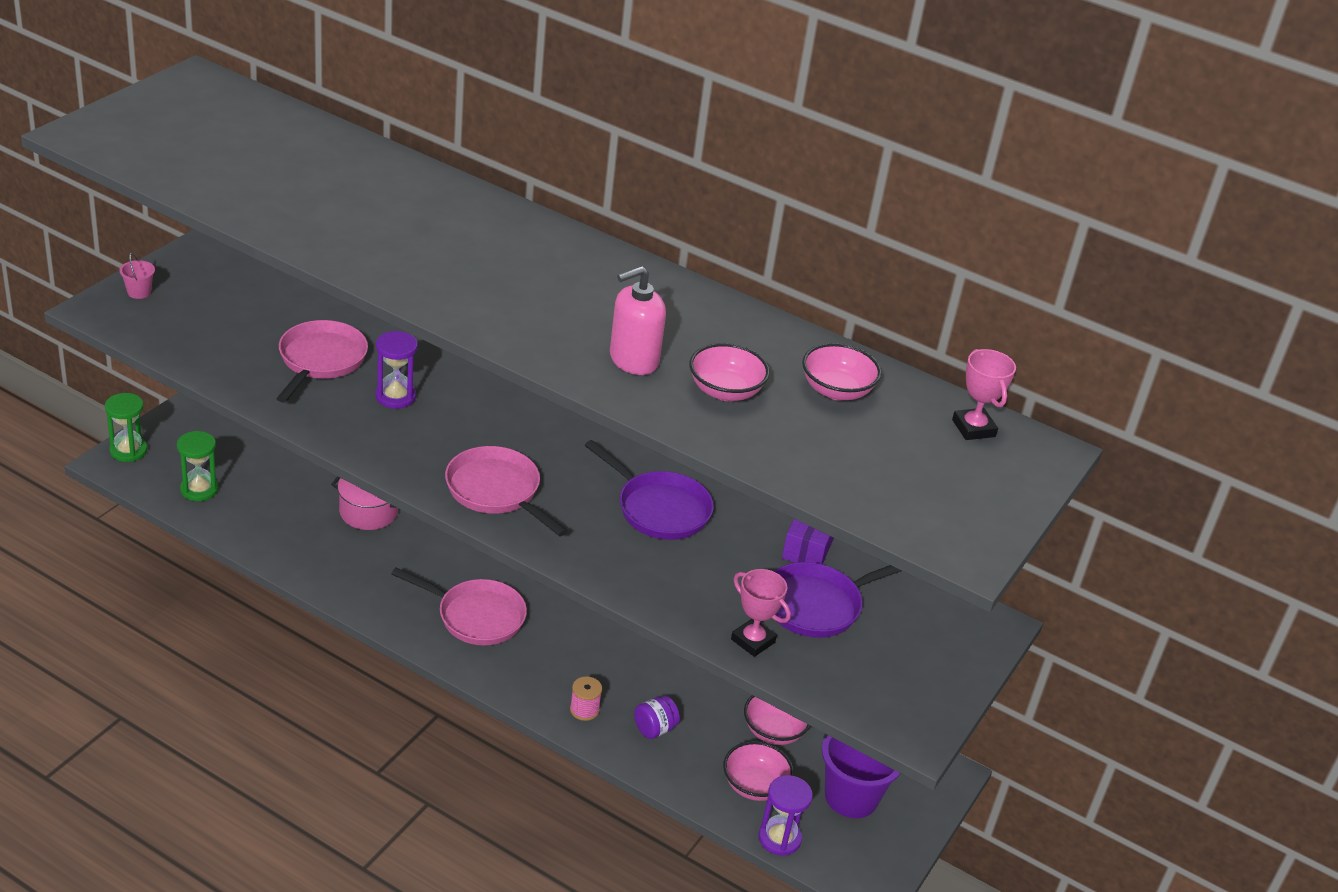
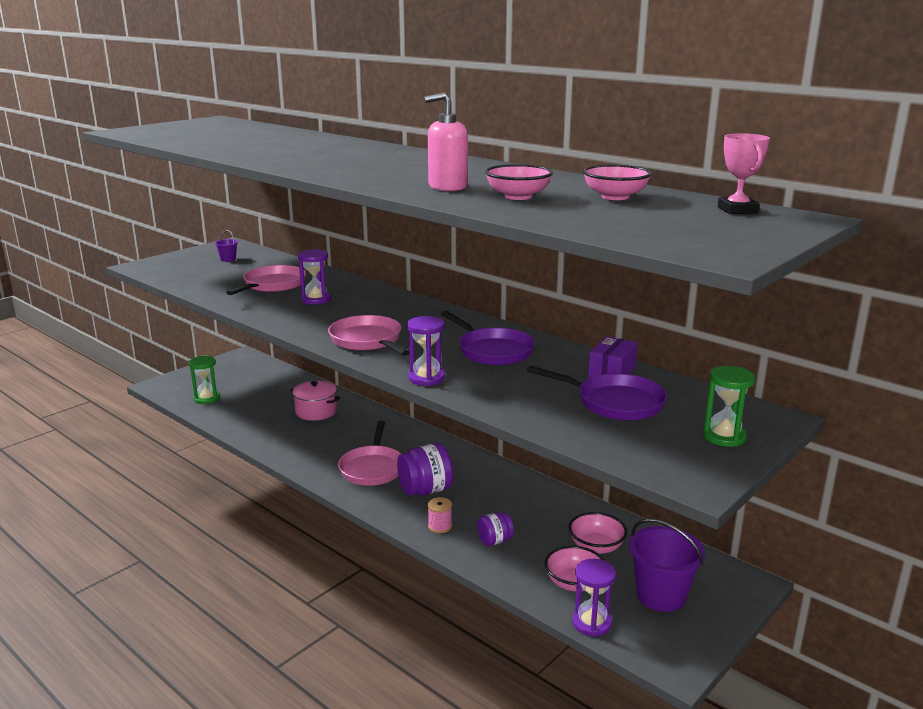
camera: 15 degrees right, 15 degrees down
green hourglass [105,393,148,462] -> green hourglass moved to [703,366,755,447]
pink bucket [119,252,155,299] -> none
pink pan [391,567,527,646] -> pink pan turned 60 degrees clockwise [338,421,401,486]
pink trophy [731,569,791,657] -> none
purple pan [774,562,902,638] -> purple pan turned 135 degrees counterclockwise [527,366,667,420]
none -> purple bucket [215,230,238,262]
none -> purple jar [397,443,453,495]
none -> purple hourglass [407,316,445,386]

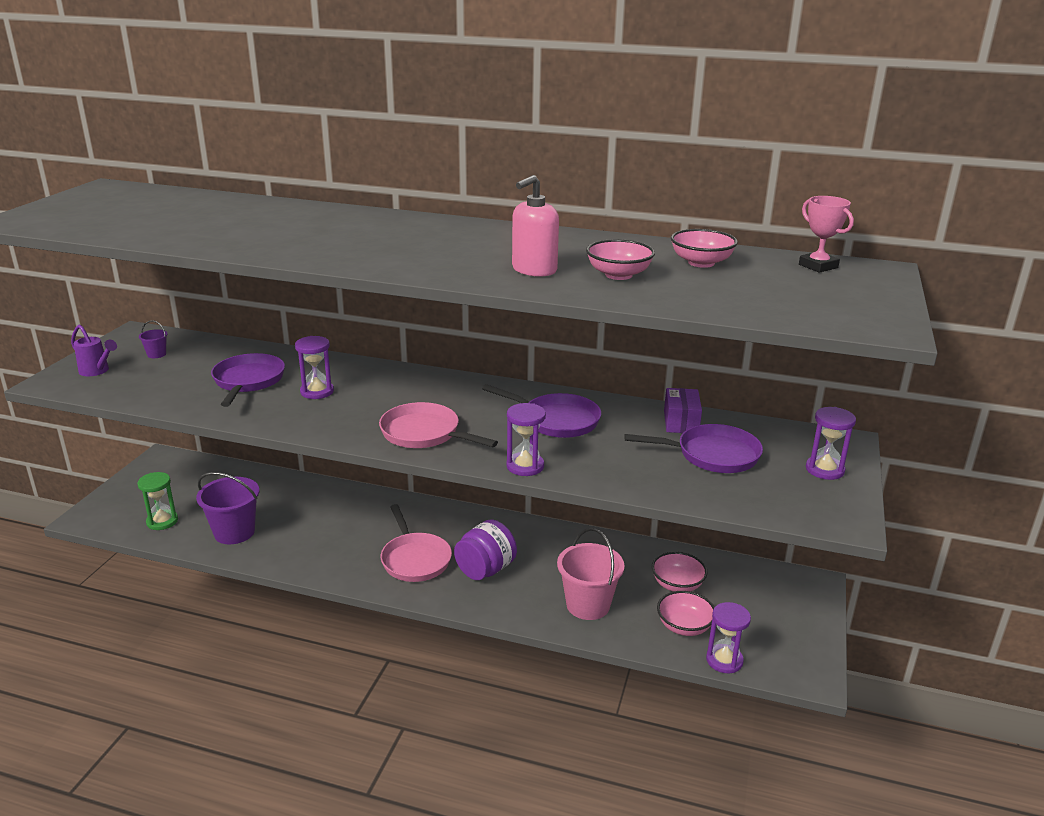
camera: 25 degrees left, 5 degrees up
pink pan [226,265,306,295] -> purple pan [211,353,285,407]
pink pot [290,381,340,421] -> none
pink spool [428,497,452,533] -> none
purple jar [477,512,514,546] -> pink bucket [557,528,625,620]
purple bucket [629,519,705,612] -> purple bucket moved to [196,472,259,544]
green hourglass [703,366,755,447] -> purple hourglass [806,407,856,480]
none -> purple watering can [71,325,117,376]

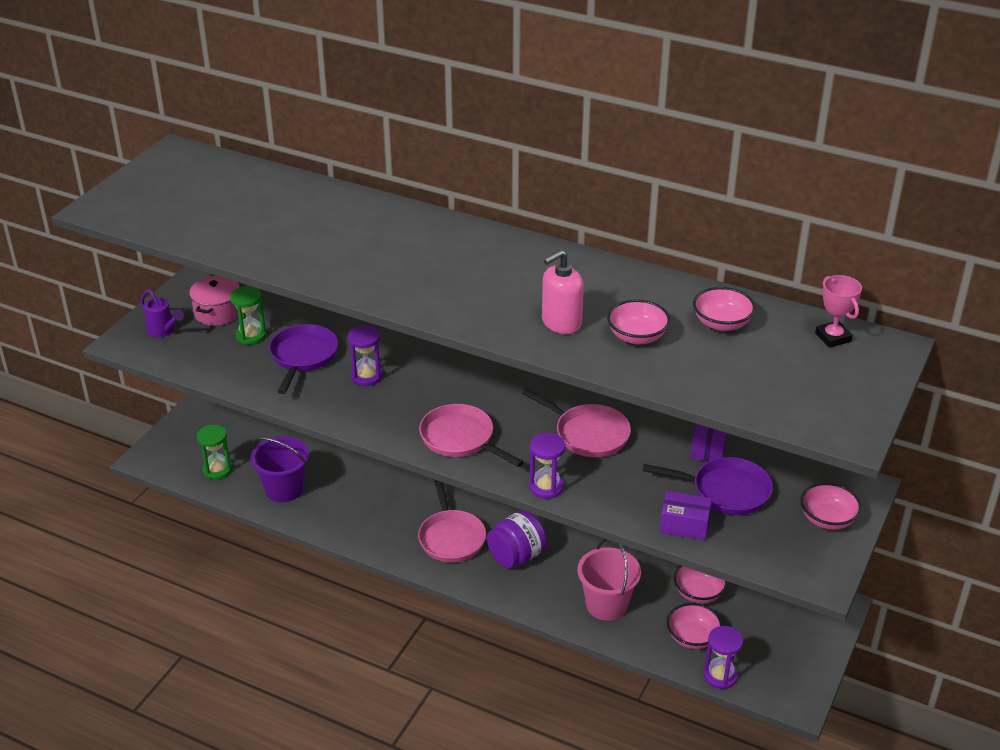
camera: 10 degrees right, 10 degrees up
purple bucket [139,321,167,358] -> pink pot [189,276,240,326]
purple pan [482,384,601,438] -> pink pan [522,388,631,457]
purple hourglass [806,407,856,480] -> pink bowl [800,483,862,530]
none -> green hourglass [230,286,266,345]
none -> purple box [660,491,712,540]

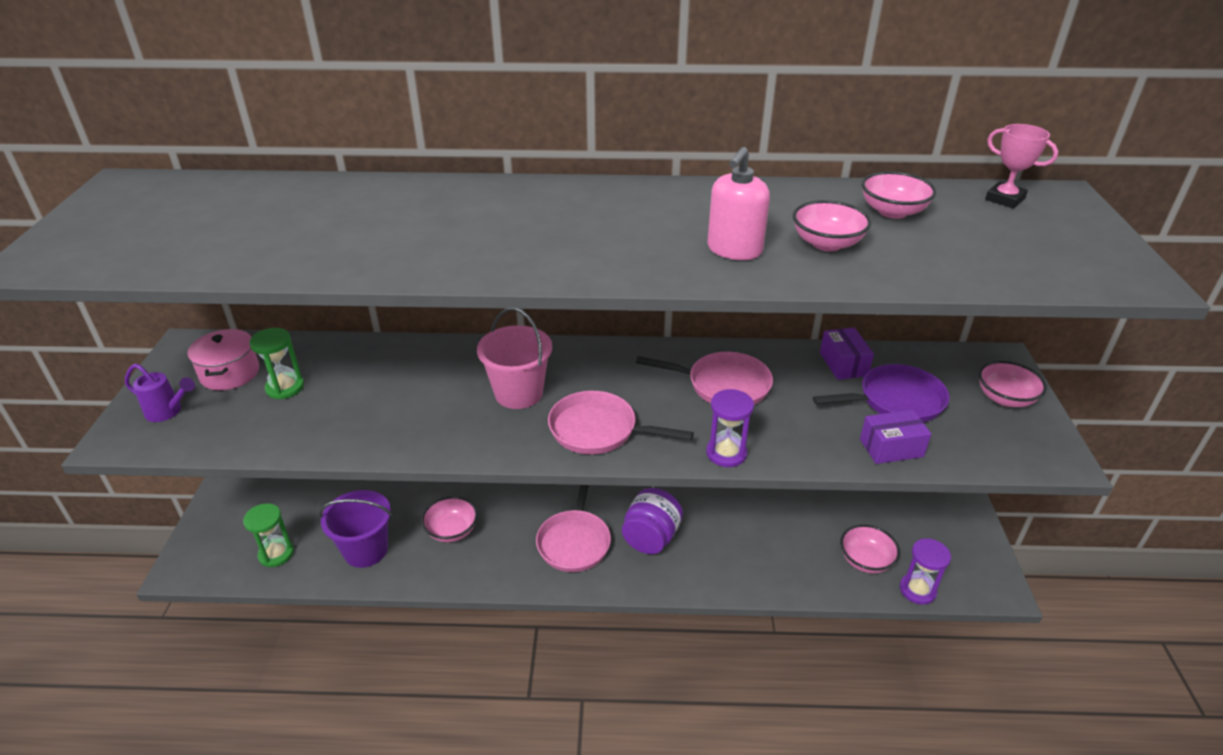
camera: 25 degrees left, 0 degrees up
purple pan [269,324,338,394] -> none
purple hourglass [348,325,383,386] -> none
pink pan [418,480,486,563] -> pink pan turned 45 degrees clockwise [536,485,611,572]
pink bucket [577,539,641,621] -> pink bucket moved to [477,309,552,409]
pink bowl [674,565,728,604] -> pink bowl moved to [421,496,478,542]

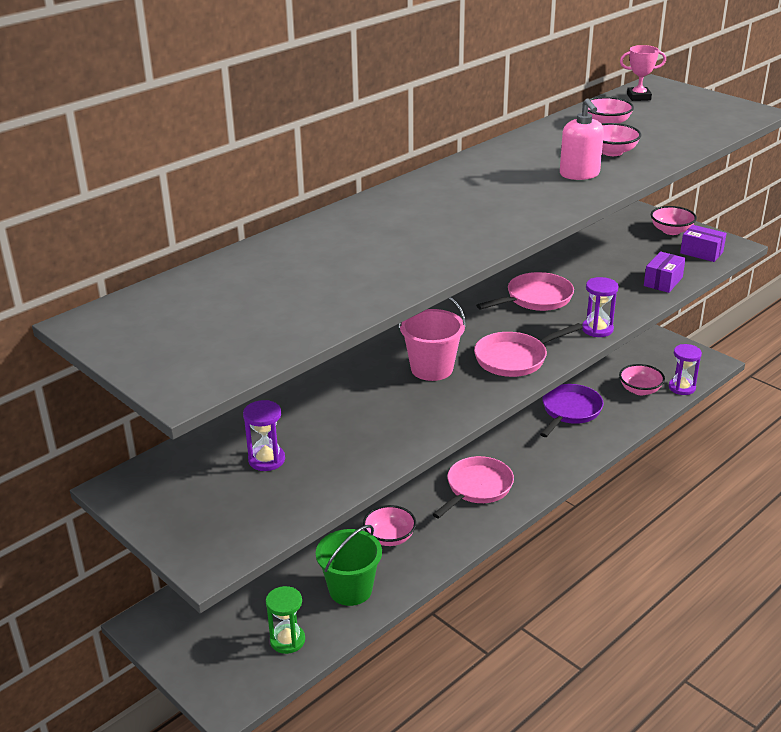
camera: 45 degrees left, 5 degrees down
purple watering can [125,363,195,422] -> none
pink pot [187,329,259,390] -> none
green hourglass [249,328,304,399] -> purple hourglass [243,400,285,471]
purple bucket [319,490,392,568] -> green bucket [316,525,382,606]
pink pan [536,485,611,572] -> pink pan turned 105 degrees counterclockwise [433,456,514,519]
purple jar [622,488,683,554] -> none
purple pan [813,364,950,422] -> purple pan moved to [540,384,604,437]
purple box [820,327,874,380] -> purple box moved to [680,225,727,262]

